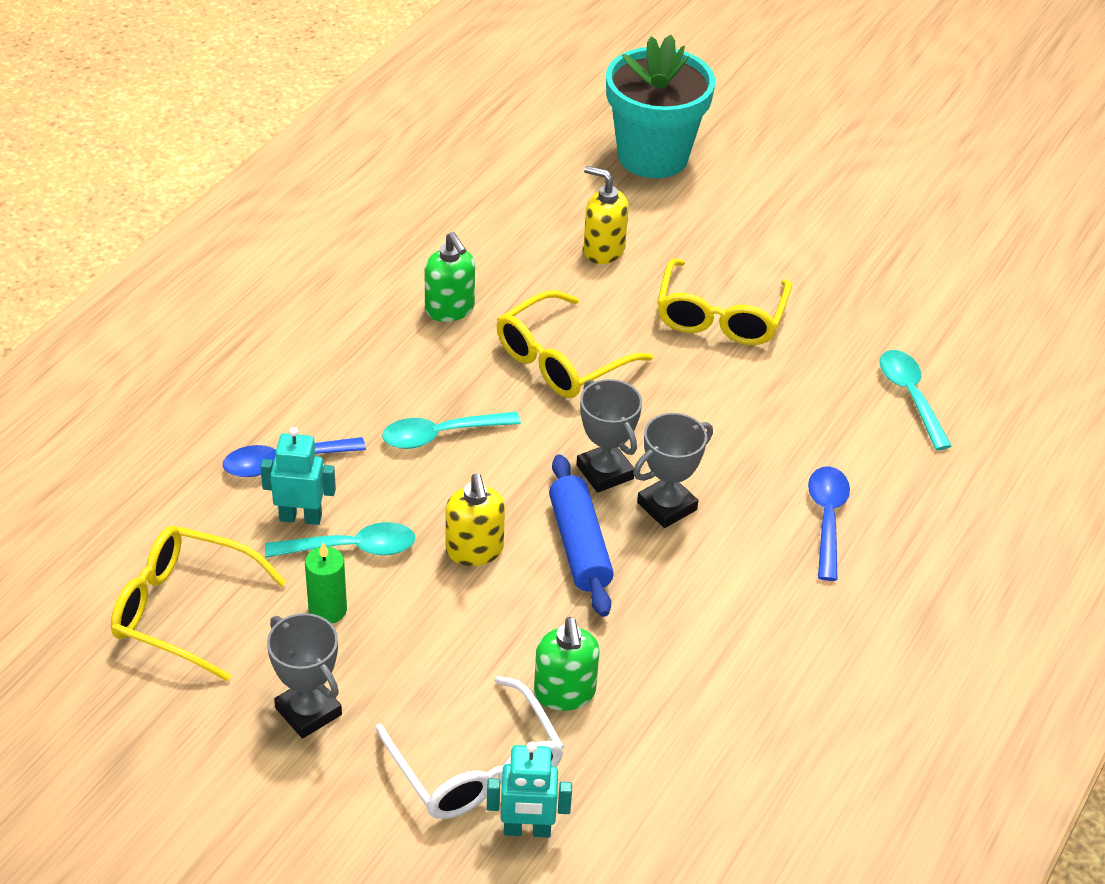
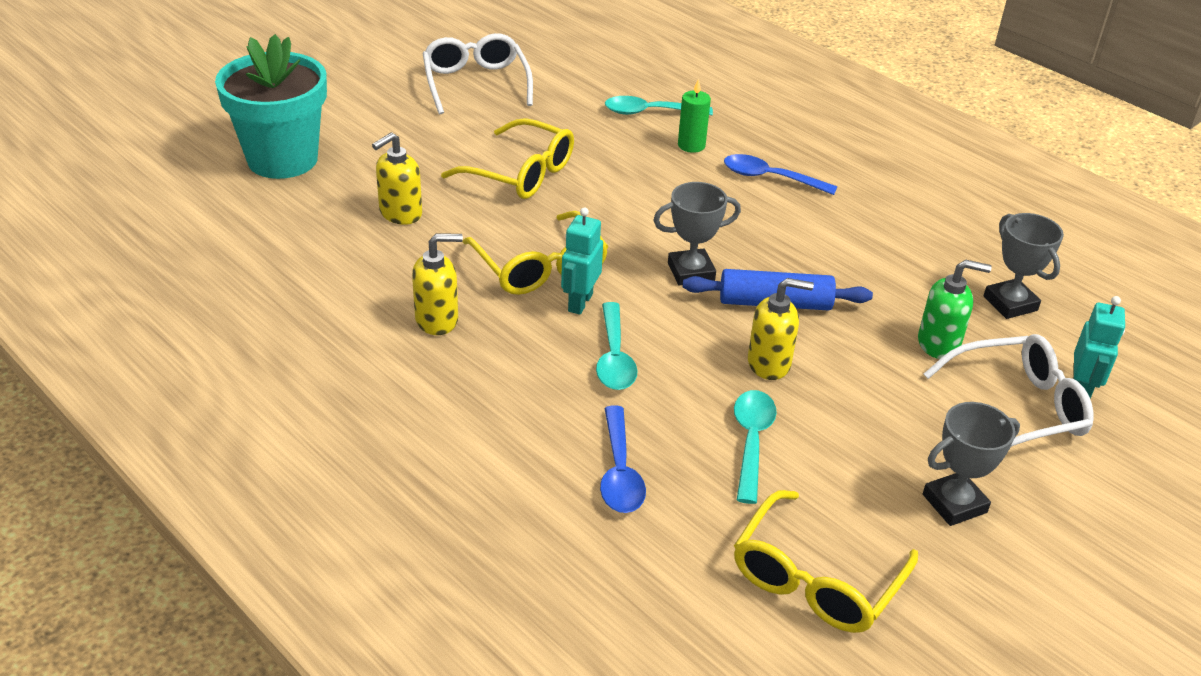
camera: 75 degrees left, 5 degrees down
turquoise robot [260,427,336,525] -> turquoise robot moved to [561,207,603,315]
green candle [305,542,347,624] -> green candle moved to [678,79,711,153]
green soap dispenser [424,232,475,322] -> yellow soap dispenser [412,233,463,335]
grey trophy [633,413,713,528] -> grey trophy moved to [984,213,1064,319]
none -> white glasses [422,33,533,114]

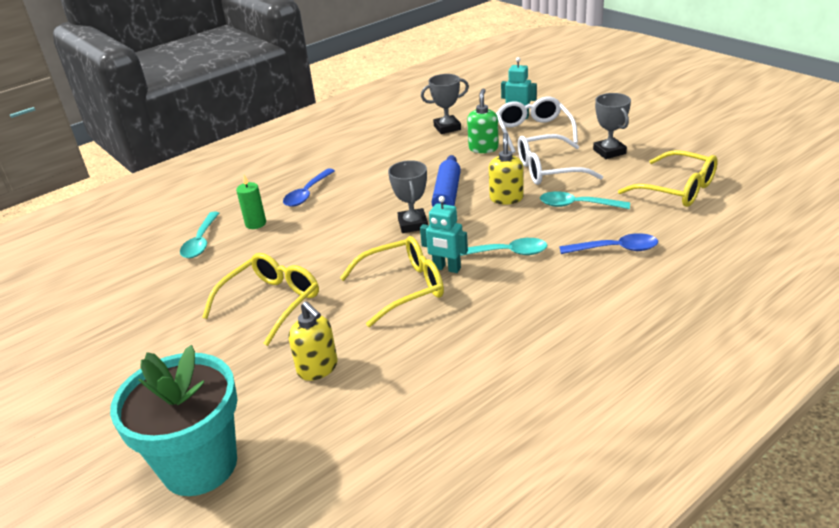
camera: 80 degrees left, 5 degrees down
yellow soap dispenser [412,233,463,335] -> none
white glasses [422,33,533,114] -> white glasses moved to [518,134,603,185]

